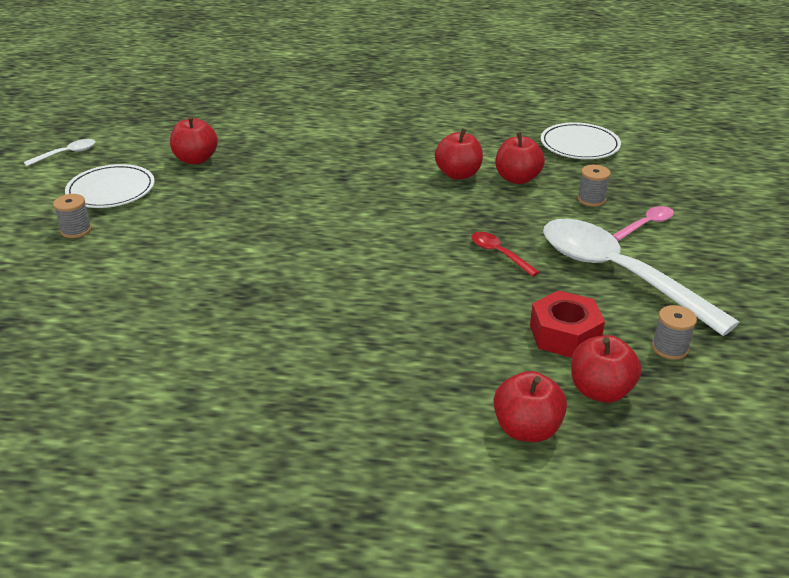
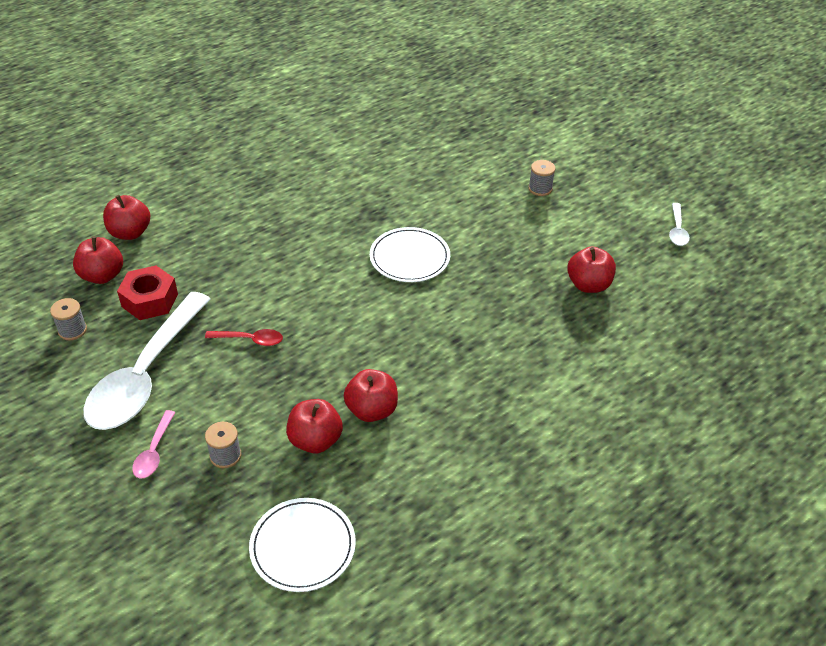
camera: 135 degrees right, 10 degrees up
white plate [65,164,155,208] -> white plate moved to [370,227,450,282]
white spoon [543,219,739,336] -> white spoon turned 105 degrees clockwise [83,292,210,430]

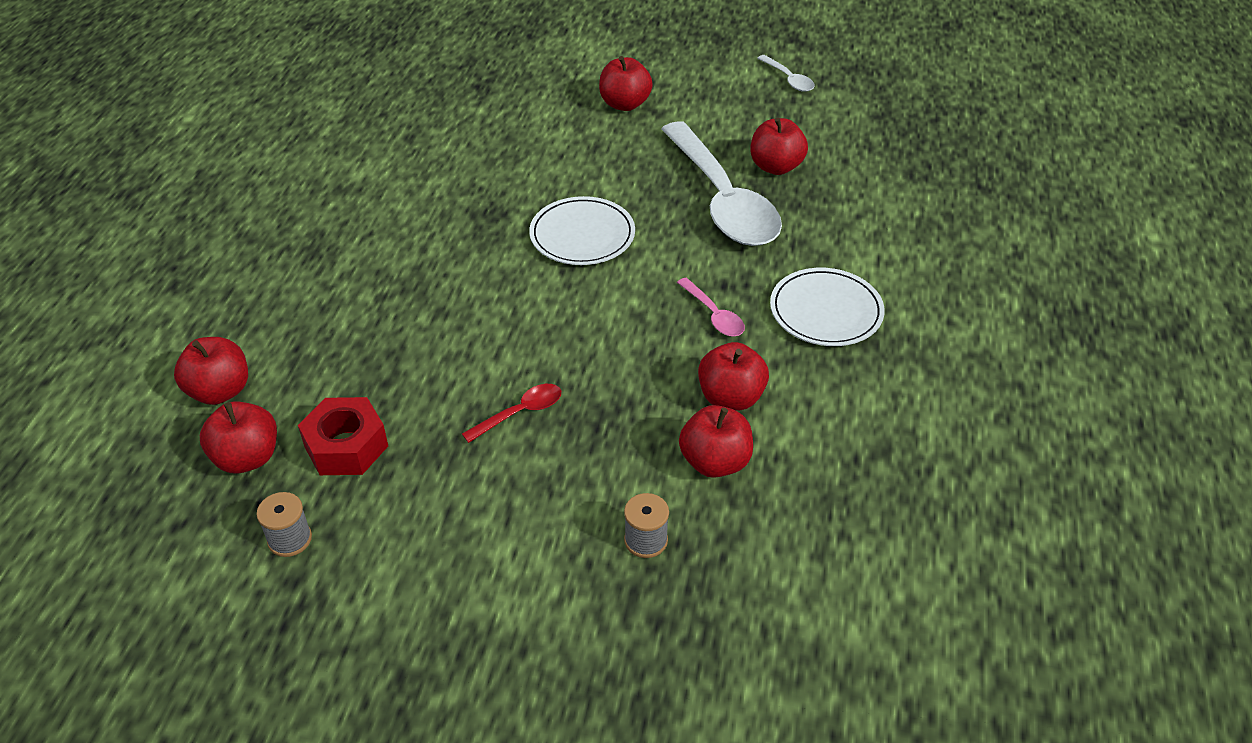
camera: 40 degrees left, 0 degrees up
white spoon [83,292,210,430] -> white spoon moved to [661,121,782,246]
pink spoon [132,410,176,478] -> pink spoon moved to [677,278,745,336]
white plate [249,498,356,592] -> white plate moved to [770,268,885,346]
grey spool [528,160,556,196] -> red apple [599,56,653,111]

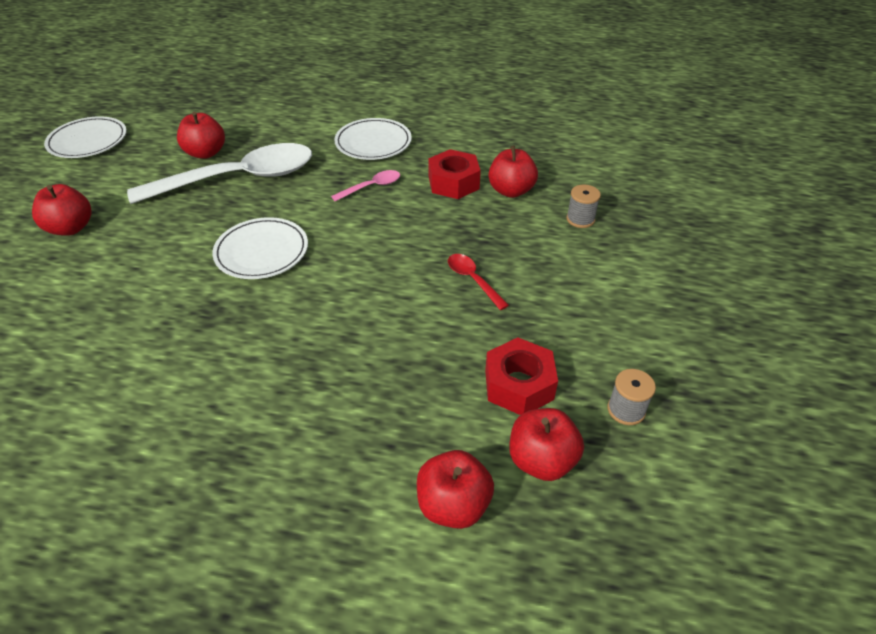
camera: 90 degrees left, 0 degrees up
red apple [698,342,769,411] -> red nut [428,149,481,199]
white spoon [757,55,815,92] -> white plate [44,116,127,158]

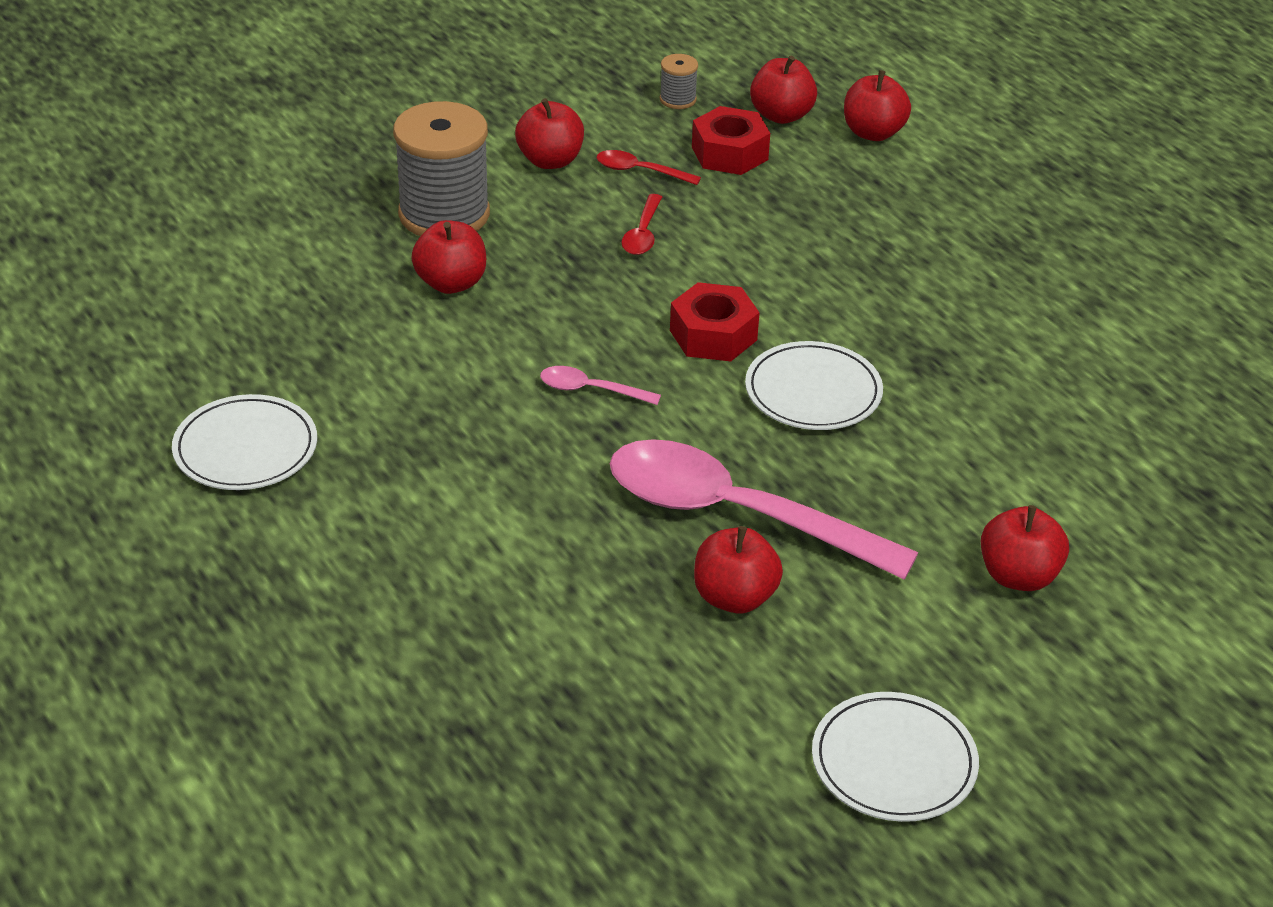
camera: 135 degrees left, 5 degrees down
white spoon [127,143,312,204] -> pink spoon [610,439,918,580]
white plate [334,118,412,160] -> white plate moved to [172,394,317,490]
red nut [428,149,481,199] -> red nut moved to [670,282,760,361]
grey spool [566,185,601,228] -> grey spool [393,101,490,236], size x2.28
none -> red apple [515,98,584,169]
none -> red spoon [597,150,701,185]

